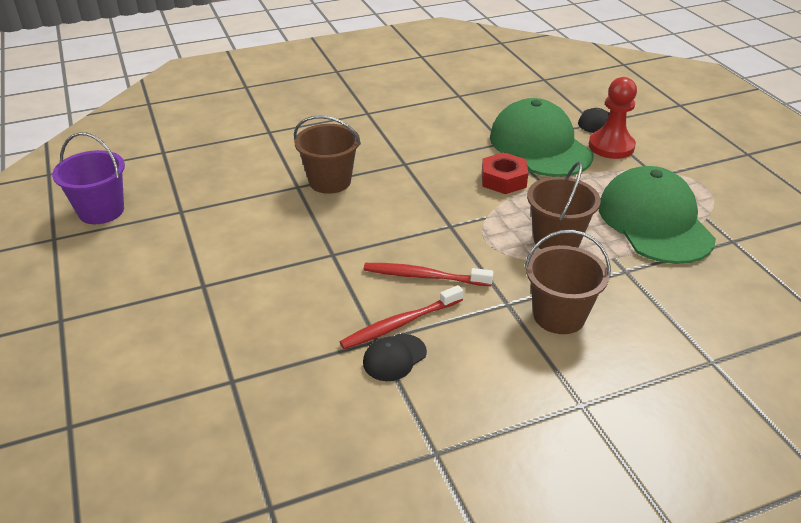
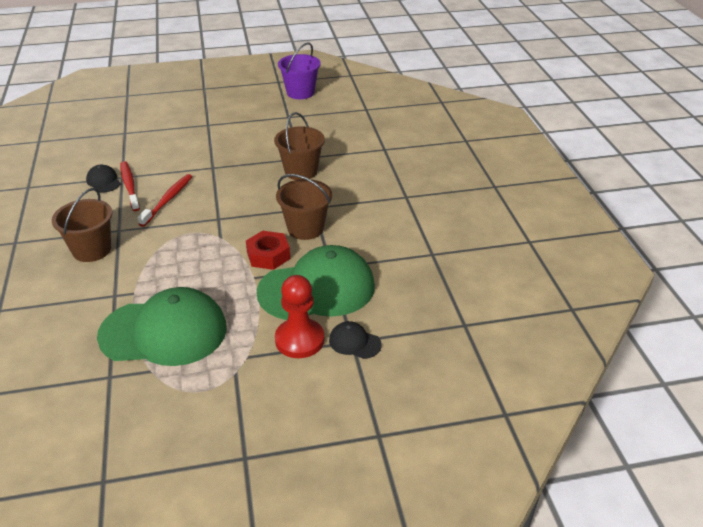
camera: 100 degrees right, 0 degrees up
brown bucket [527,161,601,249] -> brown bucket moved to [276,174,332,240]

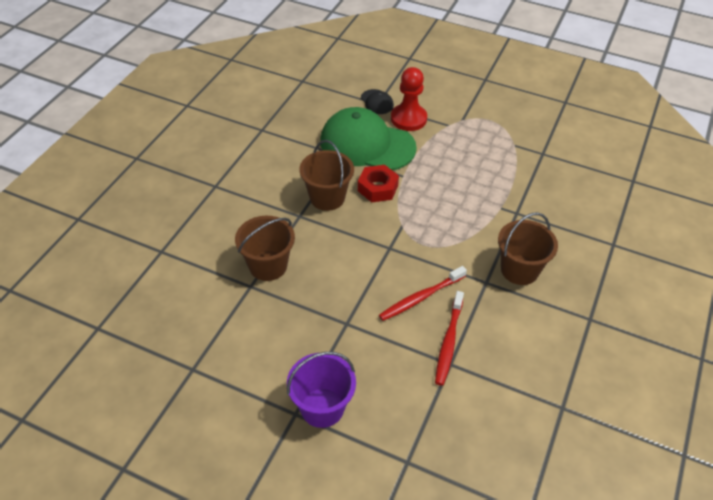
camera: 145 degrees left, 10 degrees up
black cap [86,165,121,193] -> none
green cap [97,287,227,366] -> none
purple bucket [278,42,321,99] -> purple bucket moved to [287,352,356,428]

